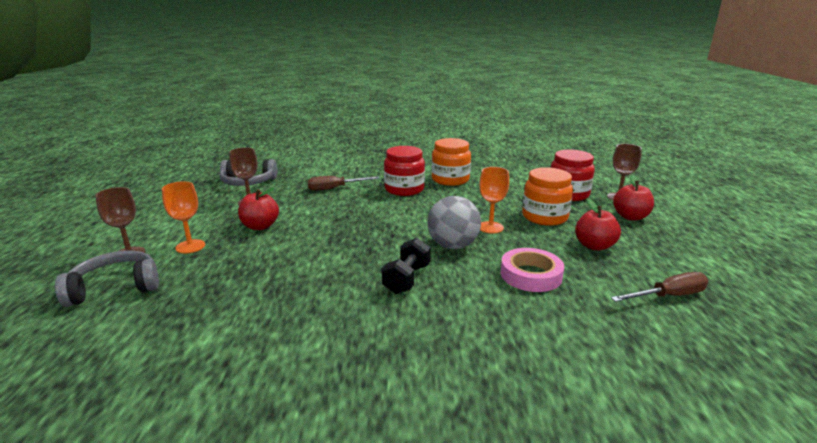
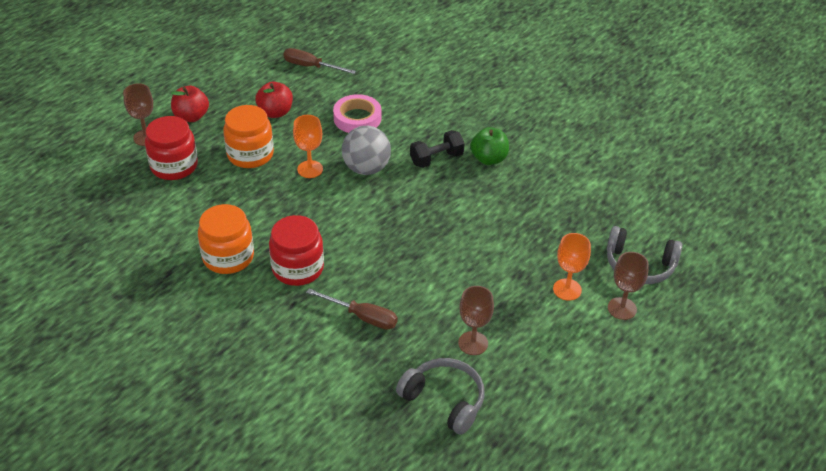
camera: 140 degrees left, 20 degrees up
red apple [238,188,279,230] -> none
none -> green apple [470,127,509,165]

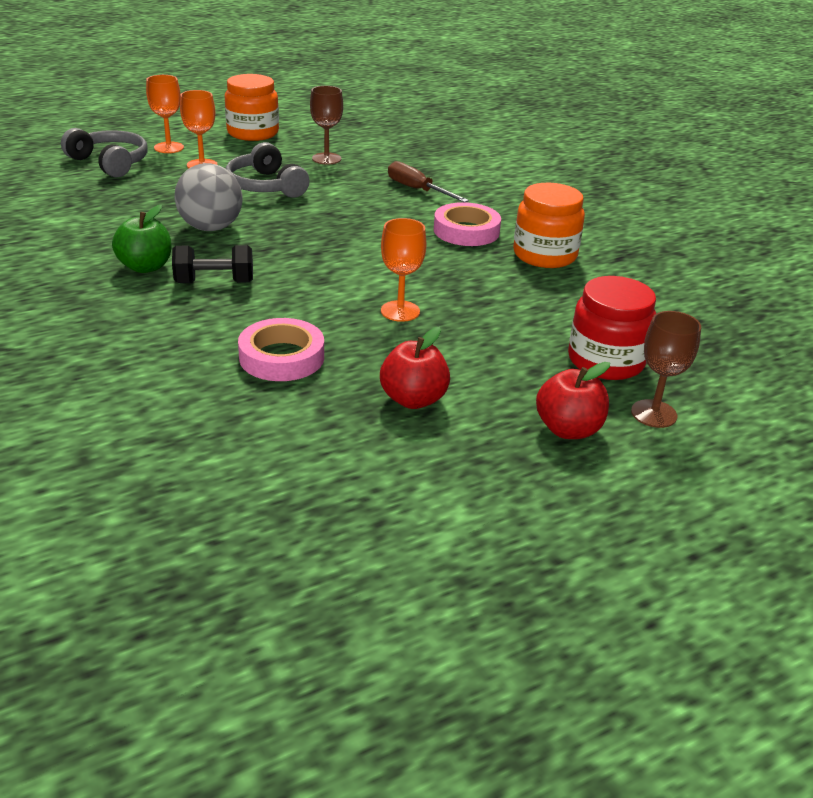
camera: 160 degrees left, 10 degrees down
orange jar [223,105,274,168] -> orange jar moved to [225,74,279,141]
red jar [269,215,324,286] -> pink tape [434,202,501,246]
brown screwdriver [283,48,356,74] -> none
grey ball [342,126,391,175] -> grey ball moved to [174,163,242,231]
grey headphones [396,358,485,435] -> grey headphones moved to [226,142,309,198]
brown goblet [608,252,649,320] -> orange goblet [146,75,184,153]

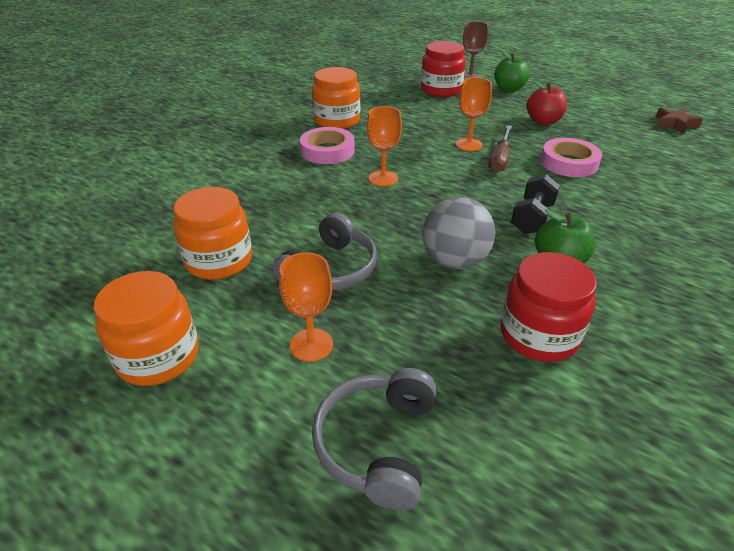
camera: 115 degrees left, 5 degrees up
orange goblet [146,75,184,153] -> orange goblet moved to [367,106,402,187]
black dumbbell [172,245,253,283] -> black dumbbell turned 60 degrees clockwise [511,174,560,234]
brown goblet [310,86,343,165] -> orange jar [173,187,252,280]
brown screwdriver [388,161,469,202] -> brown screwdriver moved to [489,125,512,173]
red apple [536,362,610,439] -> green apple [495,50,530,92]
none -> red jar [500,252,597,362]
none -> brown star [656,108,703,134]

